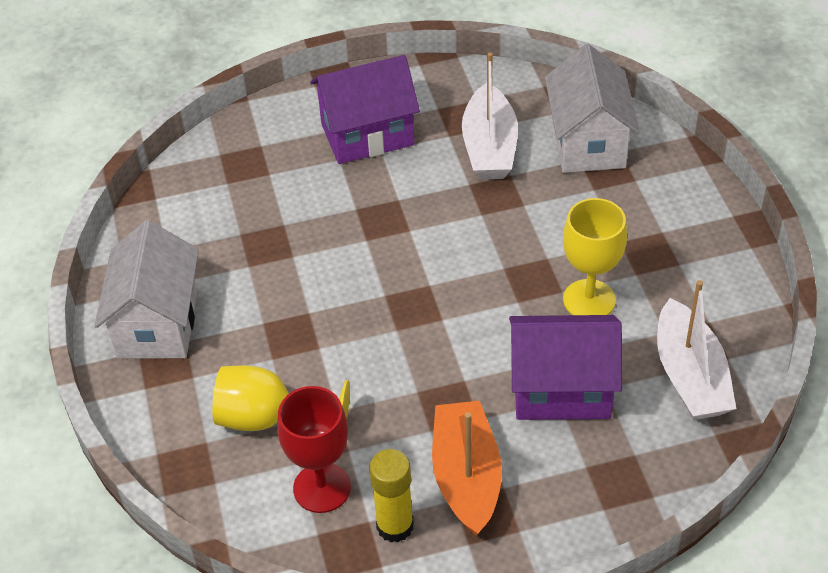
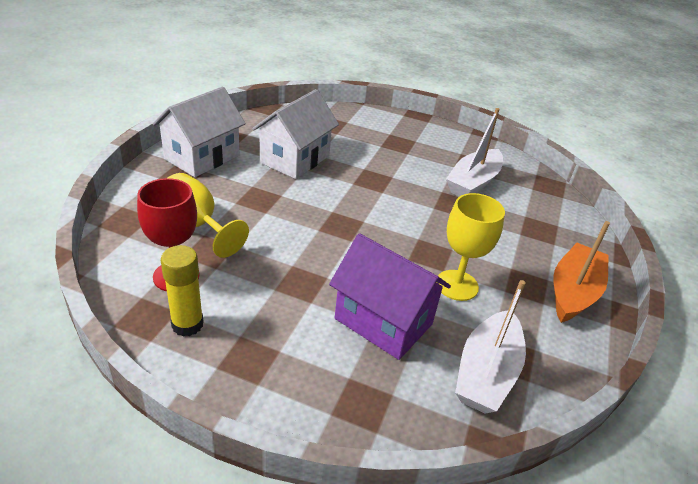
camera: 30 degrees right, 10 degrees down
purple house [310,55,420,164] -> none
orange boat [432,401,502,536] -> orange boat moved to [554,221,610,323]
white house [545,44,640,173] -> white house moved to [252,89,339,179]

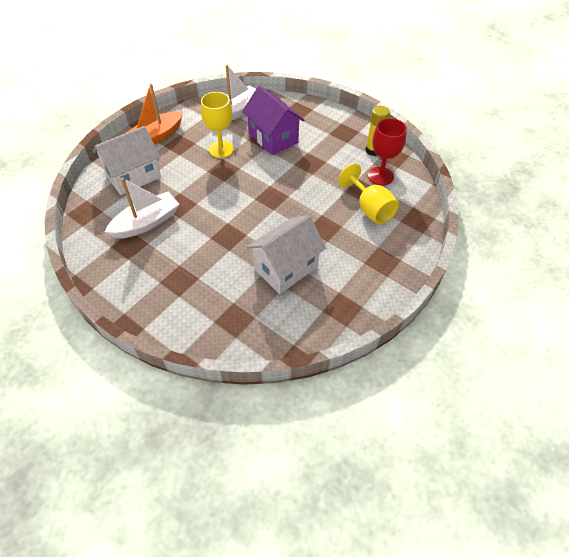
camera: 160 degrees left, 15 degrees up
white house [153,86,245,177] -> white house moved to [93,126,161,195]

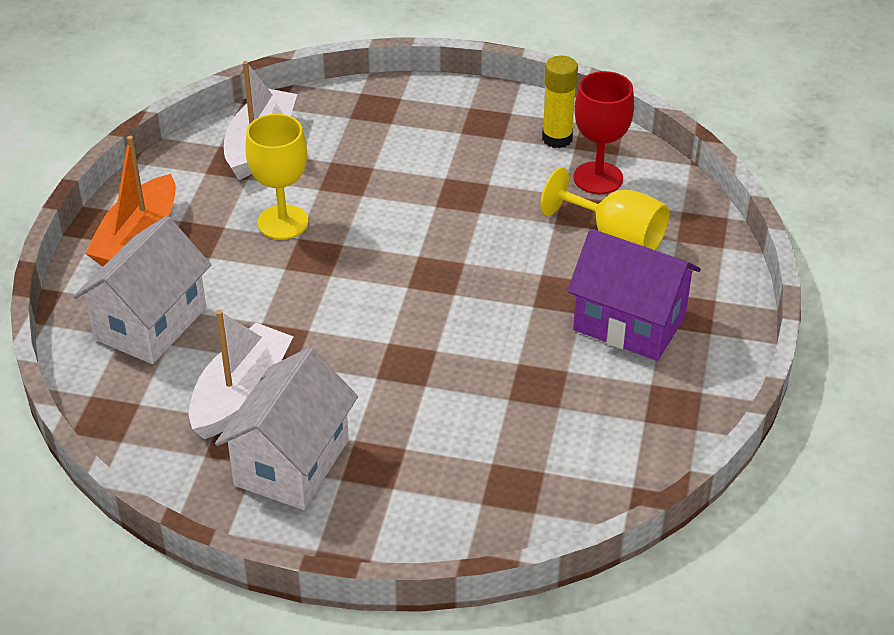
camera: 25 degrees left, 10 degrees down
purple house [242,86,304,155] -> purple house moved to [567,229,701,361]
white house [247,215,326,294] -> white house moved to [215,348,358,510]

